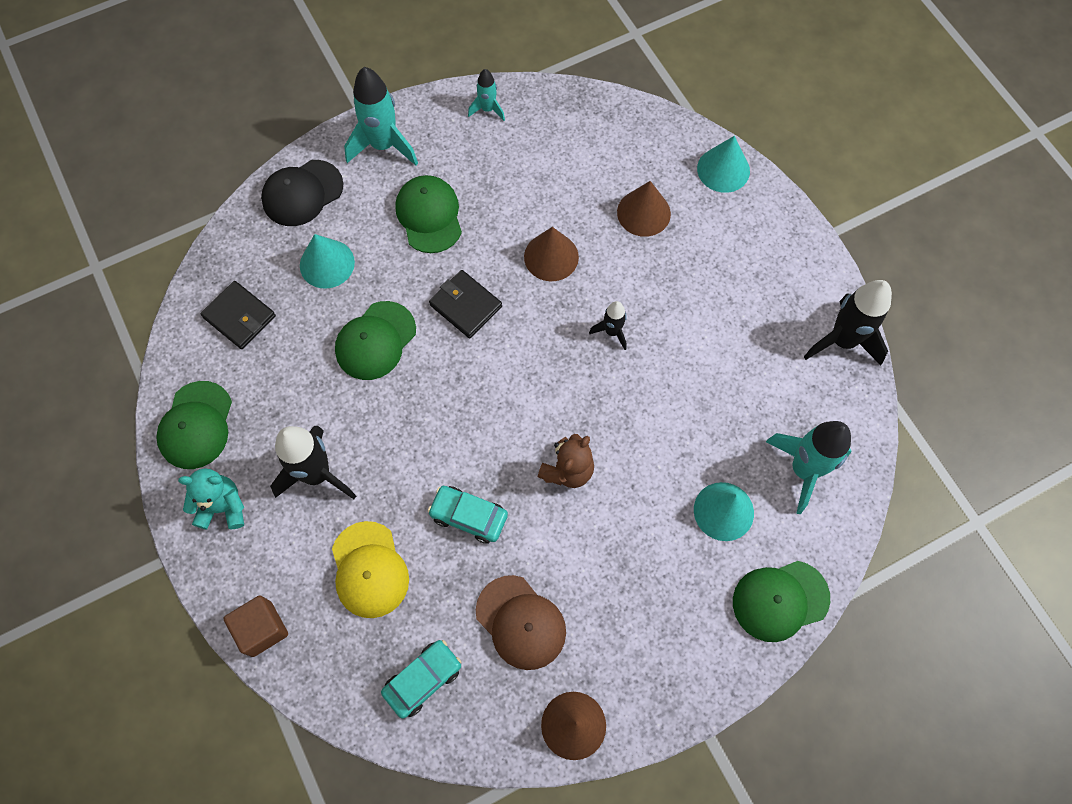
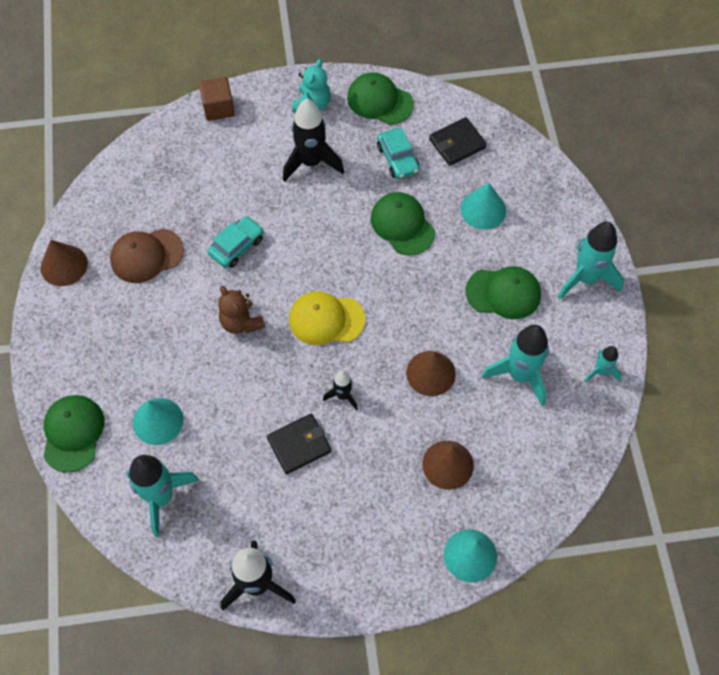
camera: 110 degrees right, 5 degrees down
black cap [261,160,343,226] -> none
yellow cap [332,521,409,618] -> yellow cap moved to [289,291,365,345]
turquoise car [381,640,462,719] -> turquoise car moved to [377,128,420,179]
black wallet [429,270,502,338] -> black wallet moved to [267,413,332,474]
none -> turquoise rocket [482,325,549,406]

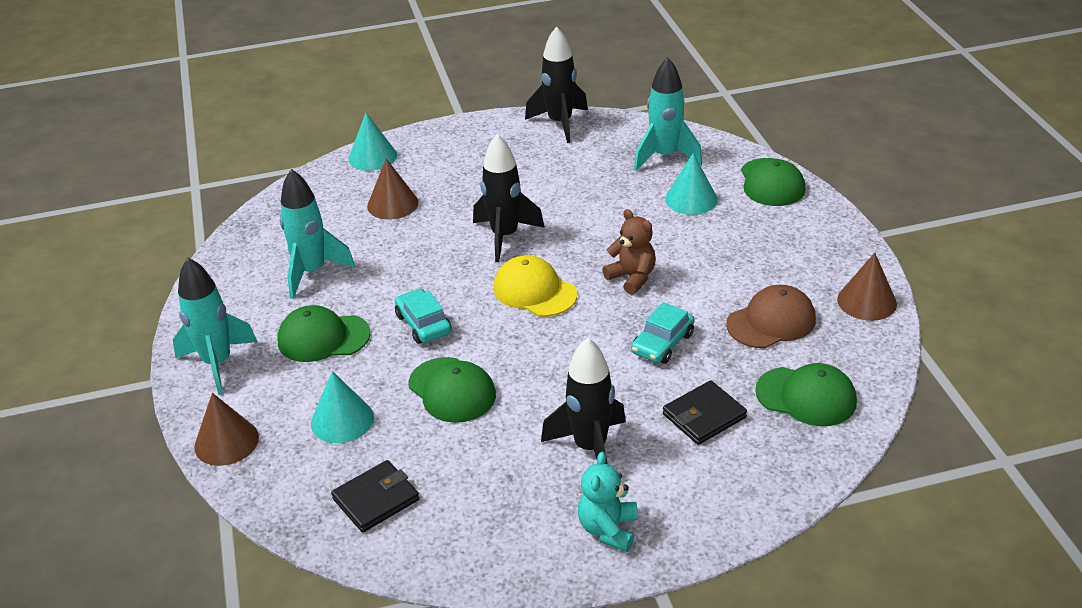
camera: 175 degrees right, 25 degrees down
brown cube [199,77,235,121] -> none
black wallet [267,413,332,474] -> black wallet moved to [663,380,747,445]
yellow cap [289,291,365,345] -> yellow cap turned 135 degrees counterclockwise [494,255,577,317]
black rocket [323,371,358,410] -> black rocket [473,134,545,262], size x1.89
green cap [347,72,414,125] -> green cap moved to [755,363,857,426]
turquoise car [377,128,420,179] -> turquoise car moved to [395,288,452,344]
brown cone [406,351,456,396] -> brown cone moved to [194,393,259,466]
turquoise rocket [584,346,621,382] -> none

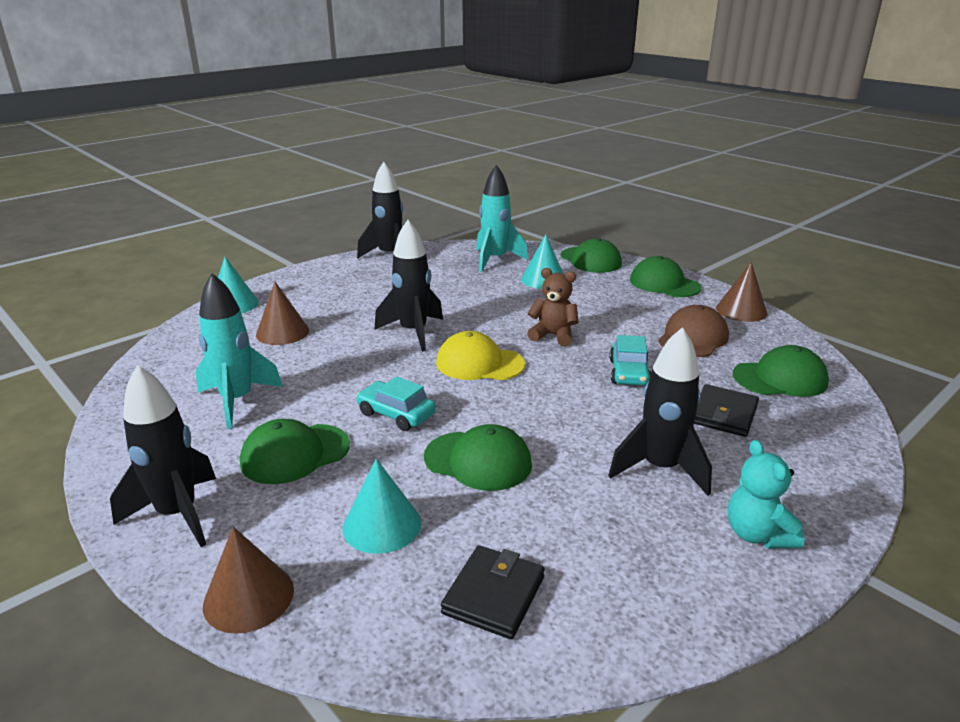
camera: 30 degrees left, 10 degrees down
turquoise rocket [173,258,257,395] -> black rocket [110,365,216,547]
none -> green cap [630,256,702,297]

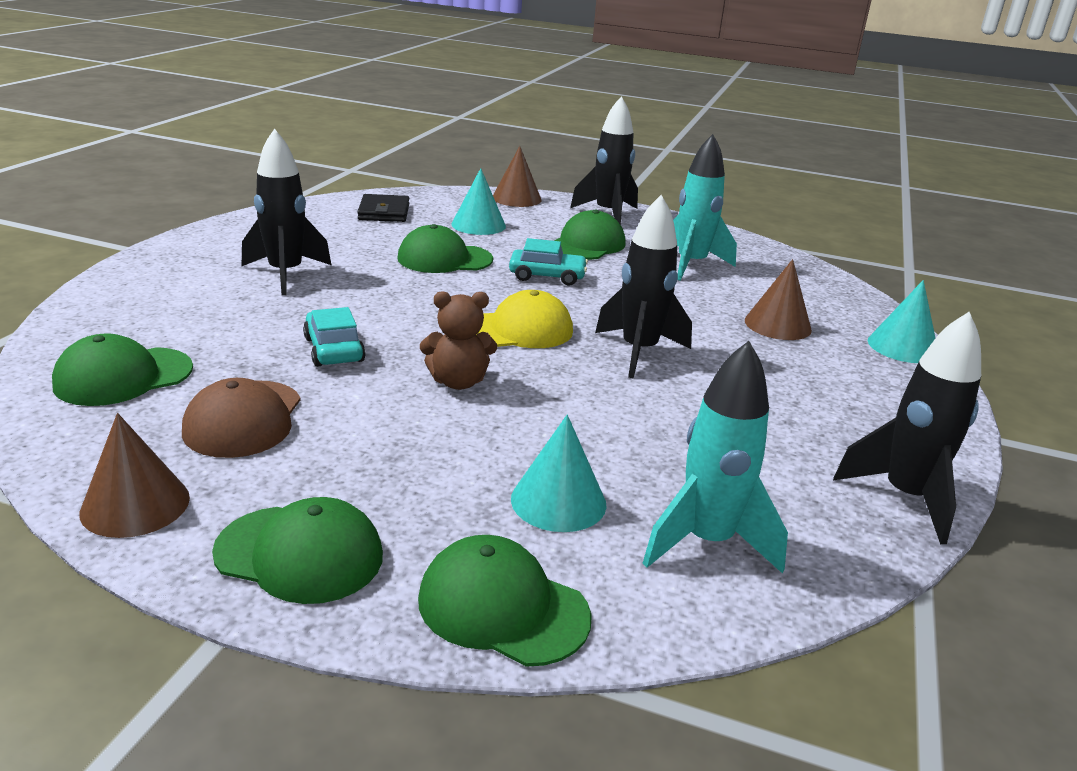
camera: 150 degrees right, 0 degrees up
black wallet [694,384,759,437] -> none
turquoise teddy bear [727,440,805,549] -> none

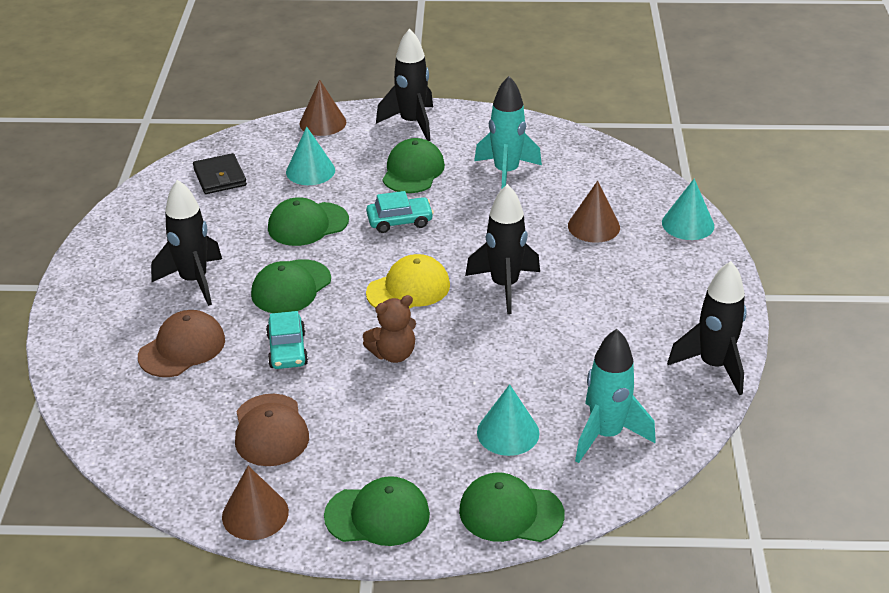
camera: 15 degrees left, 10 degrees up
green cap [52,333,193,406] -> green cap moved to [251,259,331,313]
turquoise car [303,307,366,367] -> turquoise car turned 150 degrees counterclockwise [266,311,308,369]
none -> brown cap [138,310,225,377]

